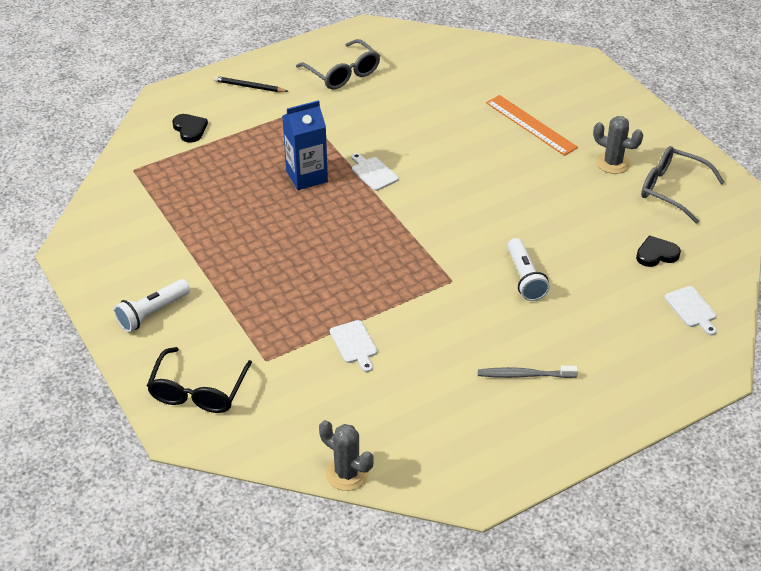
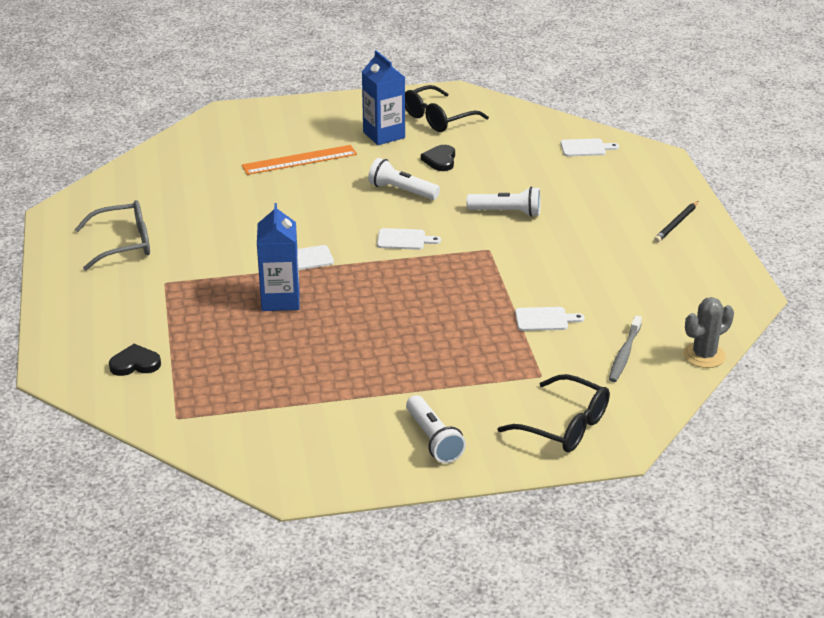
camera: 70 degrees left, 10 degrees down
black pencil [214,76,288,92] -> black pencil moved to [654,201,698,242]
grey toothbrush [478,366,578,378] -> grey toothbrush moved to [609,315,642,382]
grey cactus [593,116,643,174] -> blue carton [362,50,405,145]
black heart [636,235,681,267] -> black heart moved to [421,145,455,171]
grey glasses [641,146,725,224] -> black glasses [405,85,489,132]
none -> white flashlight [368,158,440,200]
none -> white cutting board [377,228,441,250]

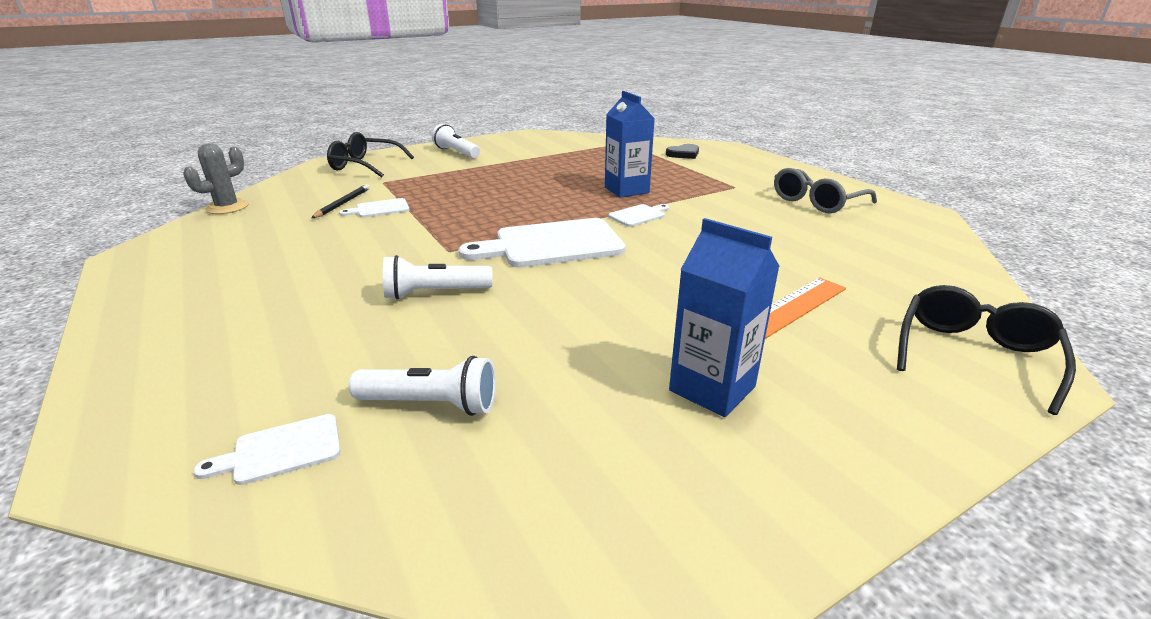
camera: 160 degrees right, 5 degrees down
white flashlight [368,158,440,200] -> white flashlight moved to [349,356,496,416]
white cutting board [377,228,441,250] -> white cutting board [459,218,626,268], size x2.11
black glasses [405,85,489,132] -> black glasses moved to [897,285,1076,415]
black heart [421,145,455,171] -> none
grey toothbrush [609,315,642,382] -> none
black pencil [654,201,698,242] -> black pencil moved to [311,184,370,218]

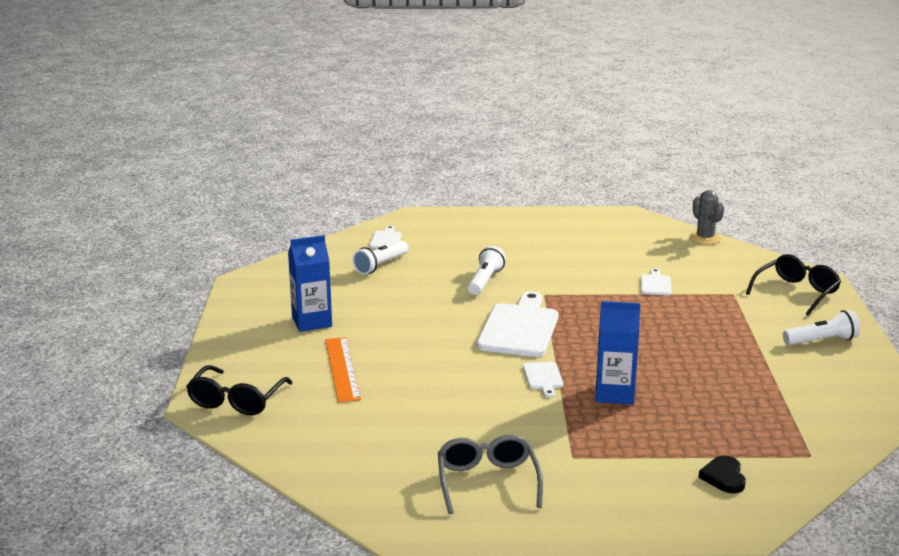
camera: 120 degrees right, 5 degrees down
black pencil [311,184,370,218] -> none
black glasses [897,285,1076,415] -> black glasses turned 45 degrees clockwise [186,365,292,415]

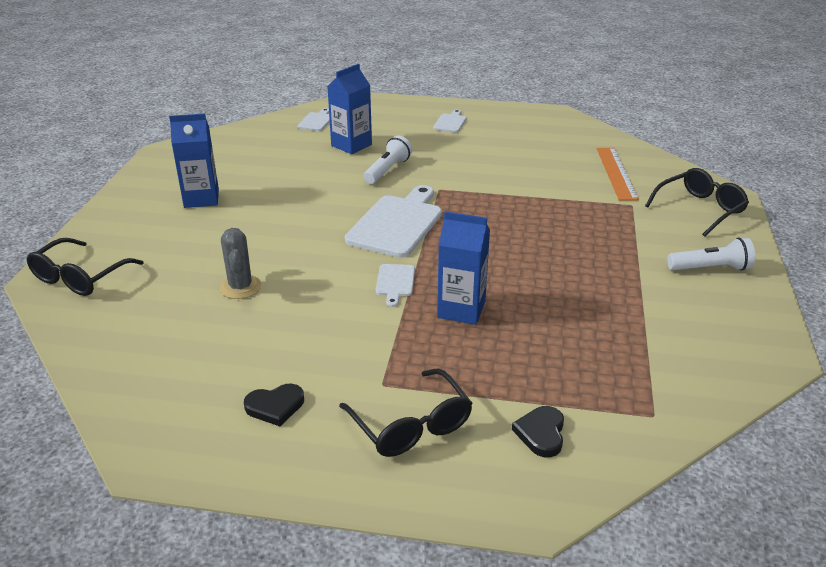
camera: 10 degrees right, 10 degrees up
orange ruler [325,337,361,403] -> orange ruler moved to [597,148,639,201]
white flashlight [352,241,408,275] -> none
grey glasses [438,435,543,514] -> black heart [244,384,304,426]
white cutting board [641,268,672,296] -> white cutting board moved to [433,109,466,133]
grey cactus [690,190,724,244] -> grey cactus moved to [220,228,261,299]
none -> blue carton [327,64,372,154]
none -> black glasses [339,369,472,457]

